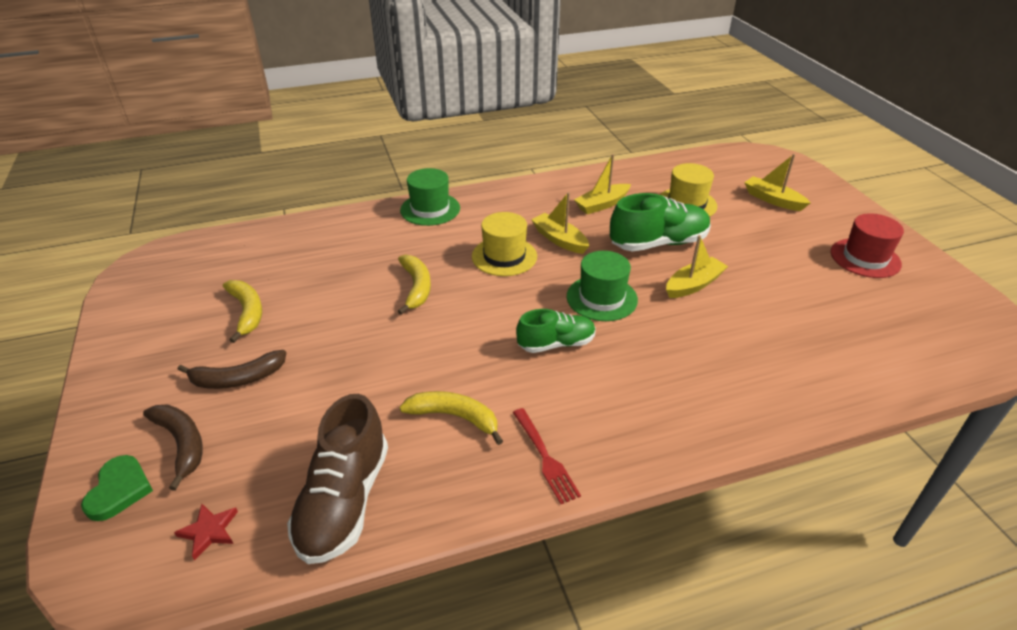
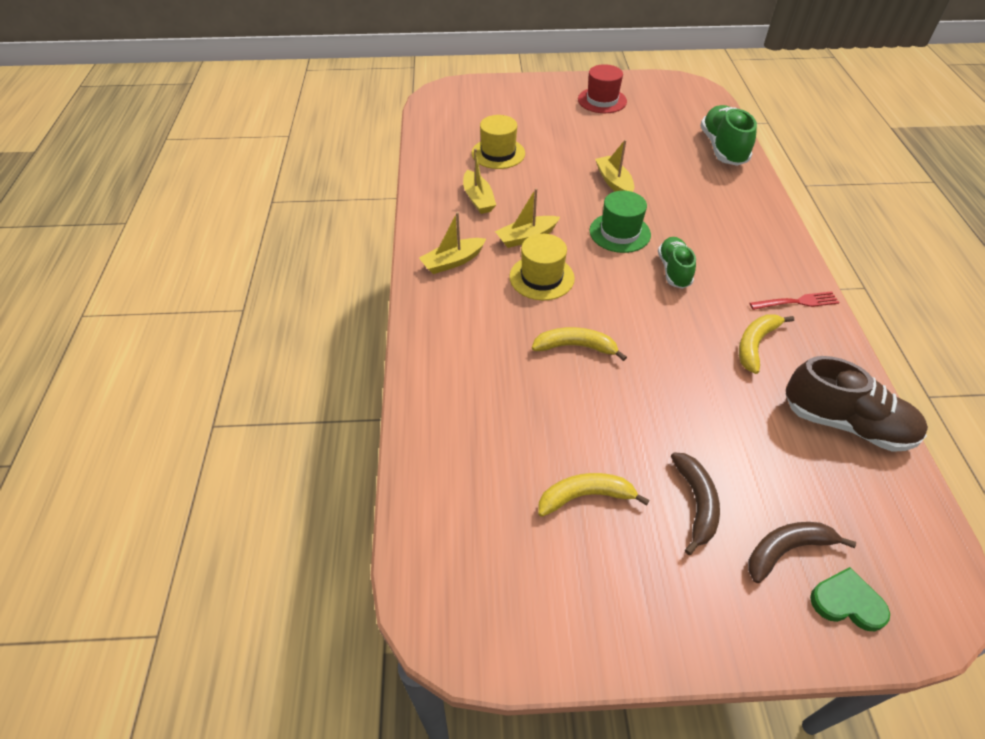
camera: 75 degrees left, 10 degrees up
red star [174,504,238,560] -> none
green hat [400,168,460,226] -> none
green shoe [610,193,711,252] -> green shoe moved to [700,105,757,166]
yellow boat [744,154,810,211] -> yellow boat moved to [419,212,486,274]

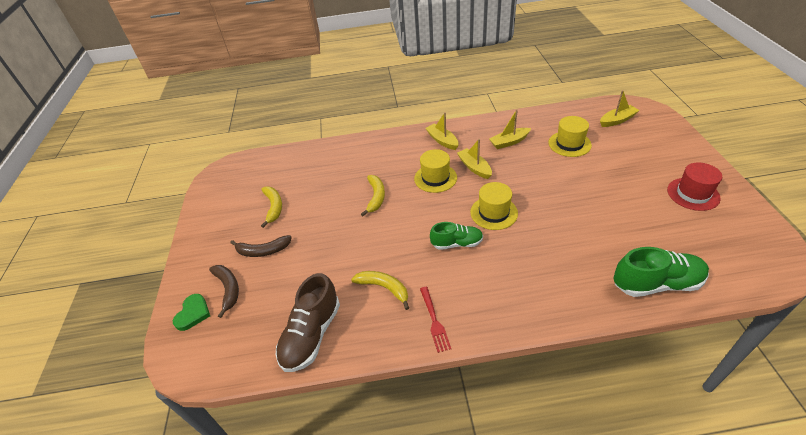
camera: 90 degrees right, 5 degrees down
green hat [590,191,651,253] -> yellow hat [470,182,518,230]
yellow boat [595,140,634,192] -> yellow boat moved to [600,90,639,127]

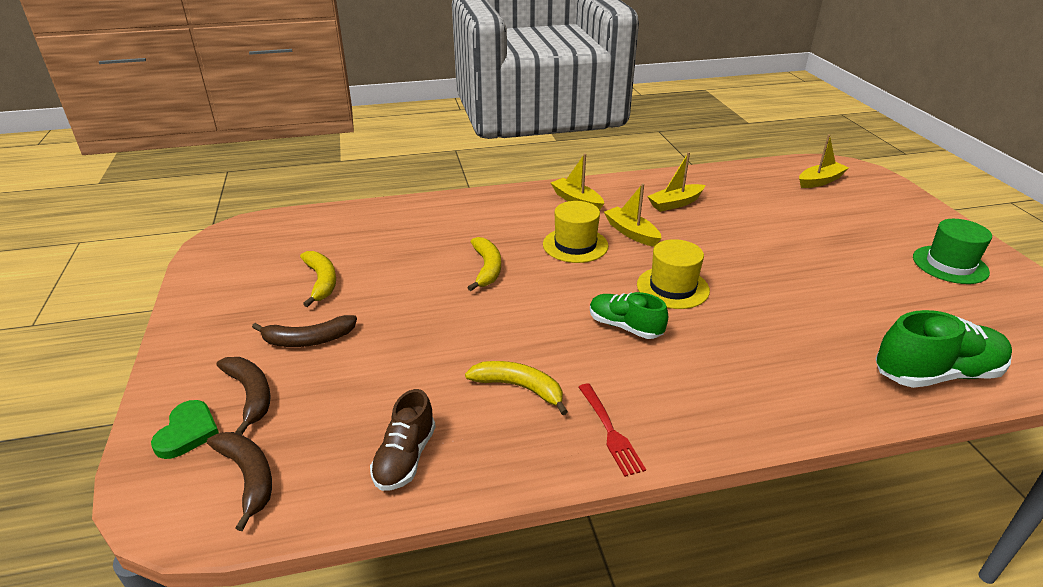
camera: 10 degrees left, 10 degrees down
brown shoe [276,273,340,372] -> brown shoe [370,389,436,491], size x0.64
green shoe [430,222,483,250] -> green shoe turned 135 degrees counterclockwise [590,292,668,339]
yellow hat [548,116,592,157] -> none
red hat [667,163,722,211] -> green hat [913,219,992,284]
none -> brown banana [207,432,272,531]

